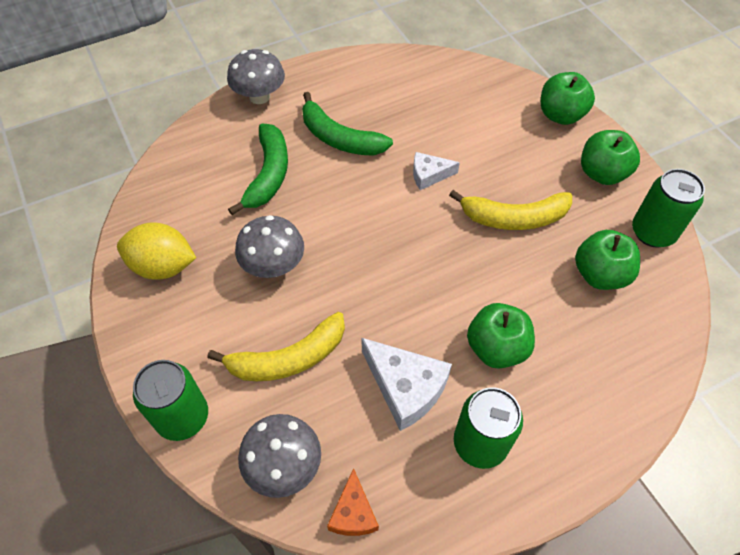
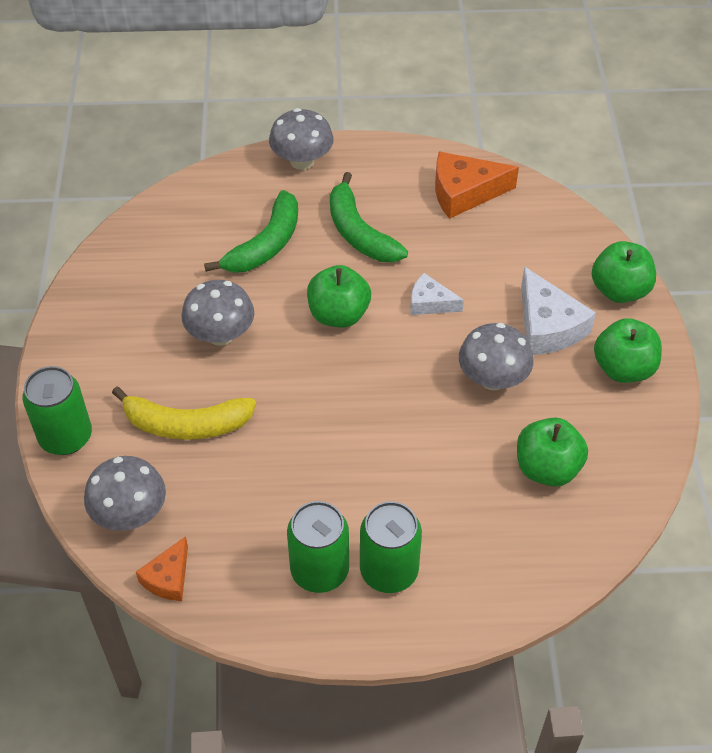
camera: 25 degrees right, 5 degrees down
yellow lemon [117,222,196,280] -> none
white cheese [361,338,452,431] -> white cheese moved to [521,267,596,355]
yellow banana [449,190,572,230] -> grey mushroom [459,323,534,390]
green apple [467,303,535,369] -> green apple moved to [307,265,371,328]
green can [632,169,705,247] -> green can moved to [360,501,422,593]
none -> orange cheese [435,151,519,219]

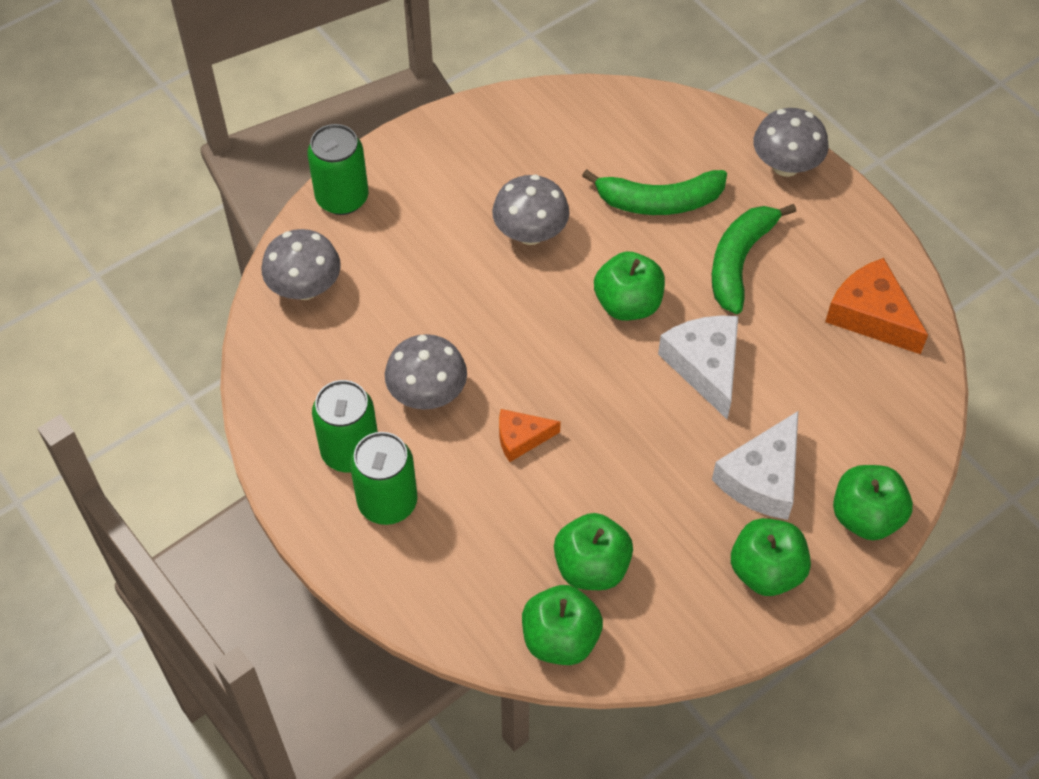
camera: 55 degrees right, 5 degrees up
yellow banana [112,387,256,440] -> none
orange cheese [136,536,188,601] -> orange cheese moved to [499,409,561,462]
white cheese [410,273,464,315] -> white cheese [658,315,738,419], size x1.68
grey mushroom [459,323,534,390] -> grey mushroom moved to [385,334,467,410]
none -> green apple [522,585,603,665]

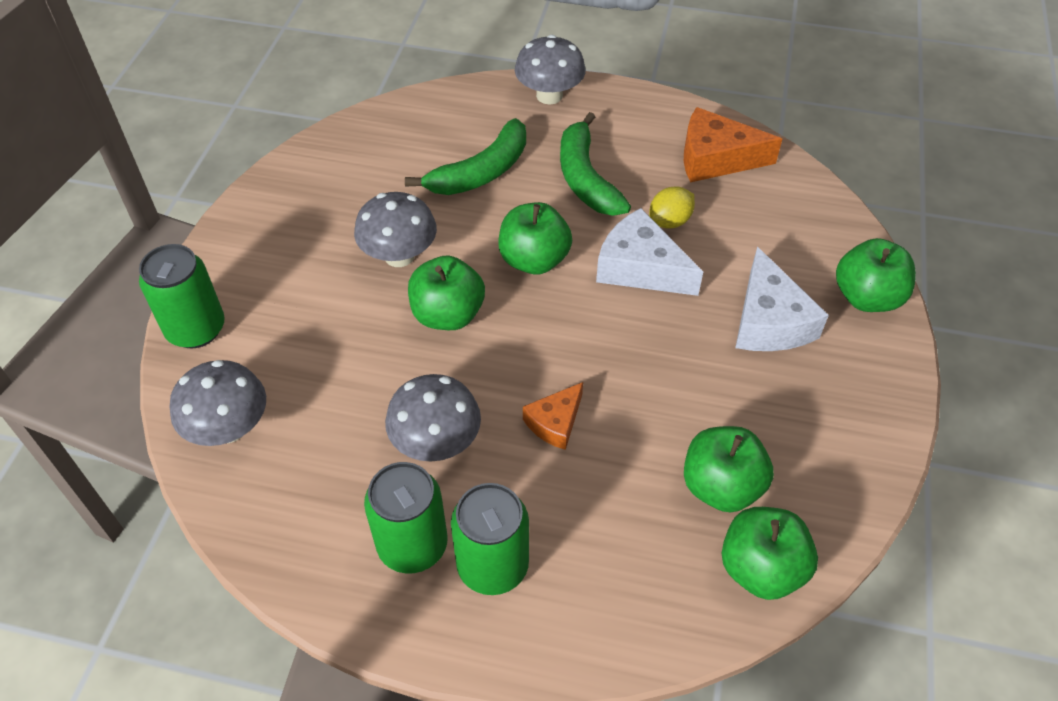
camera: 40 degrees left, 5 degrees down
green apple [731,518,811,596] -> green apple moved to [408,256,485,330]
none -> yellow lemon [649,186,695,228]

